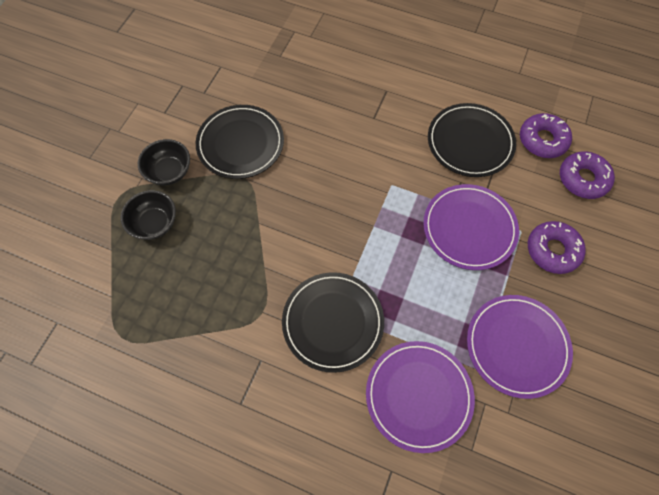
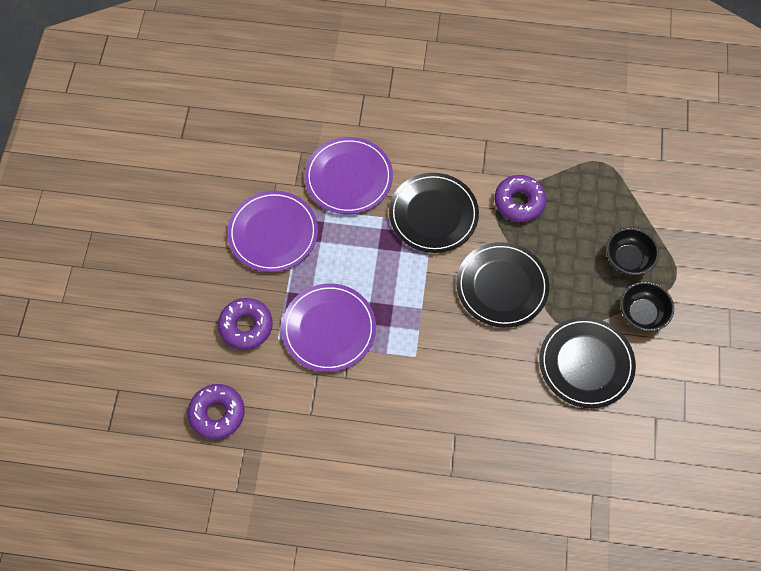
camera: 165 degrees right, 0 degrees up
black plate [428,103,516,177] -> black plate moved to [456,242,549,328]
purple donut [520,113,572,158] -> purple donut moved to [495,175,546,222]

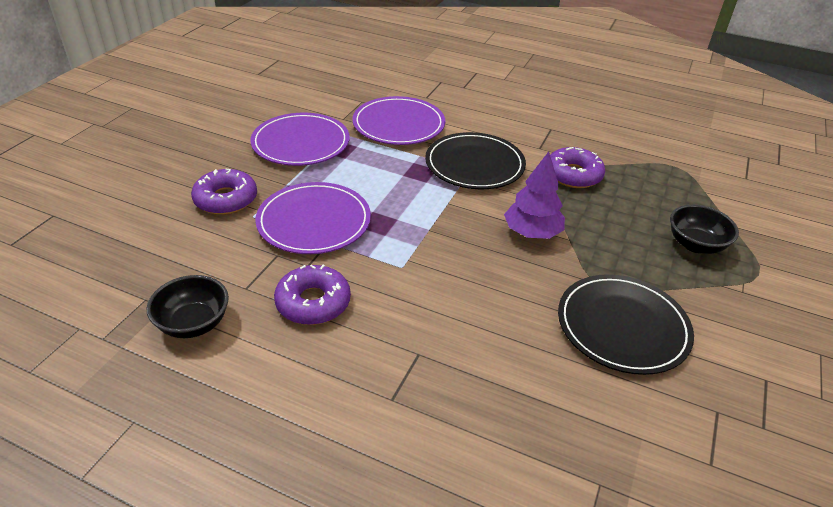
camera: 15 degrees right, 25 degrees down
purple donut [188,384,245,440] -> purple donut moved to [274,265,351,325]
black plate [456,242,549,328] -> purple tree [504,151,565,239]
black bowl [620,282,674,331] -> black bowl moved to [147,275,229,338]

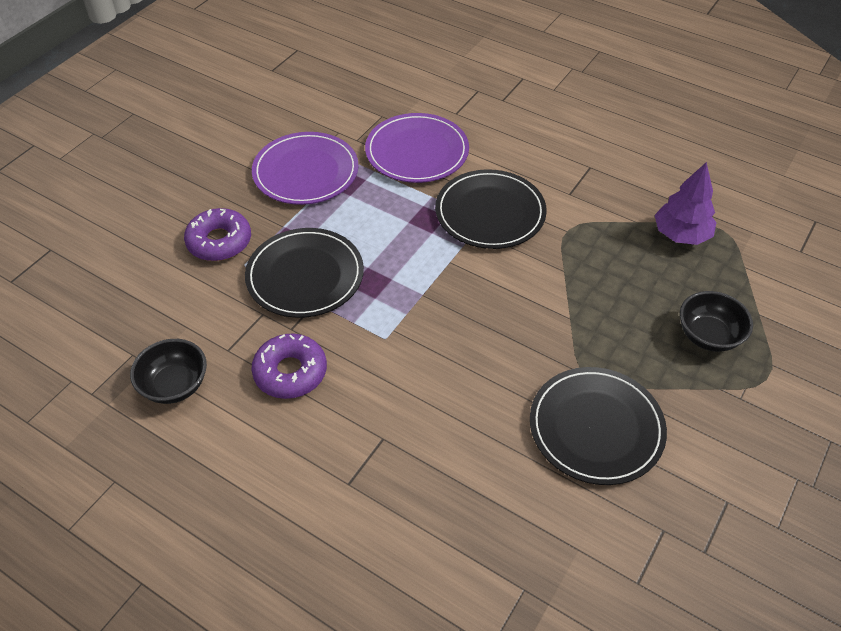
camera: 10 degrees right, 10 degrees up
purple plate [255,182,371,254] -> black plate [245,228,364,318]
purple tree [504,151,565,239] -> purple tree moved to [655,162,716,245]
purple donut [550,147,605,188] -> none

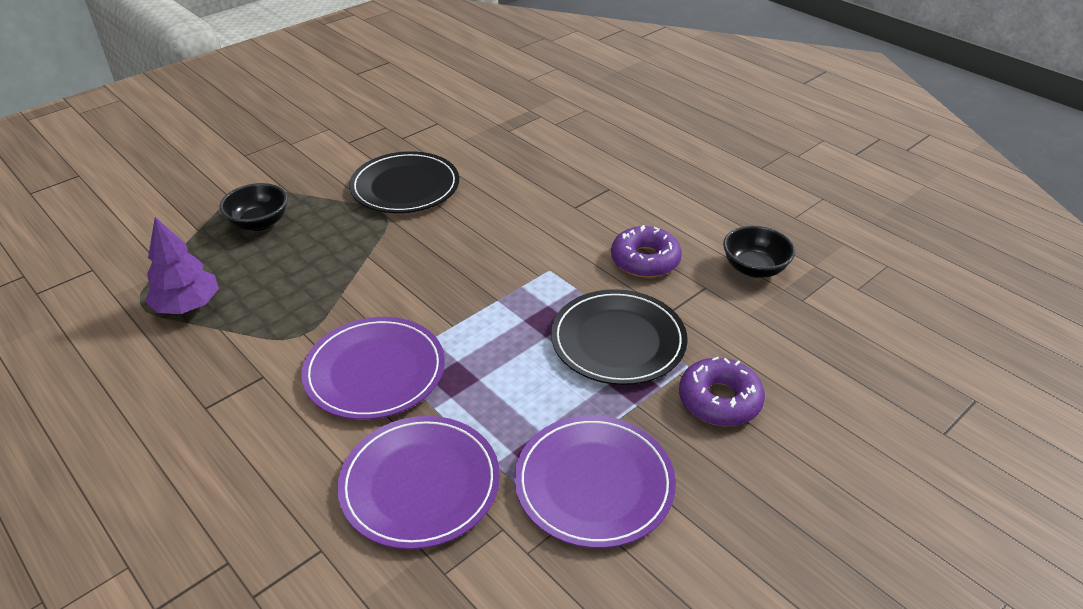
camera: 165 degrees left, 10 degrees down
black plate [435,169,547,249] -> purple plate [301,317,445,420]

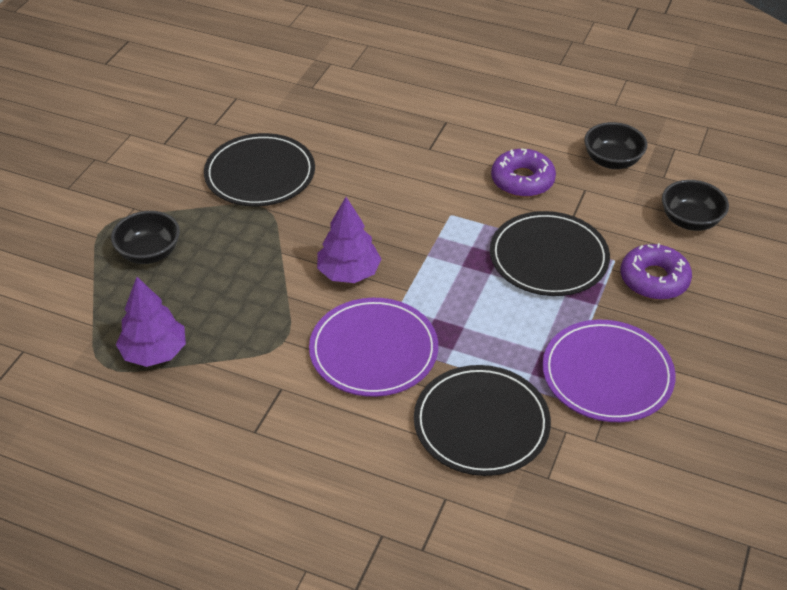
camera: 25 degrees left, 5 degrees up
purple plate [337,416,500,549] -> black plate [414,365,551,476]
none -> purple tree [317,197,382,283]
none -> black bowl [662,180,729,231]

